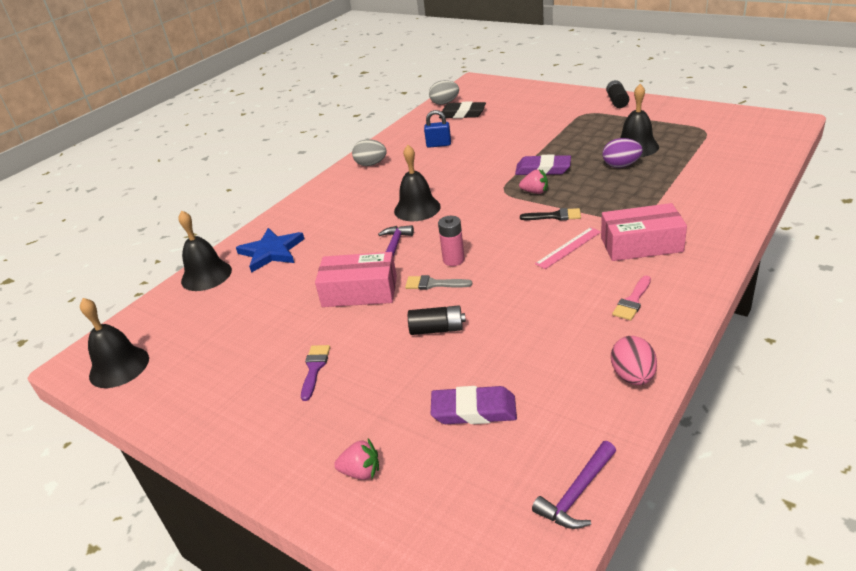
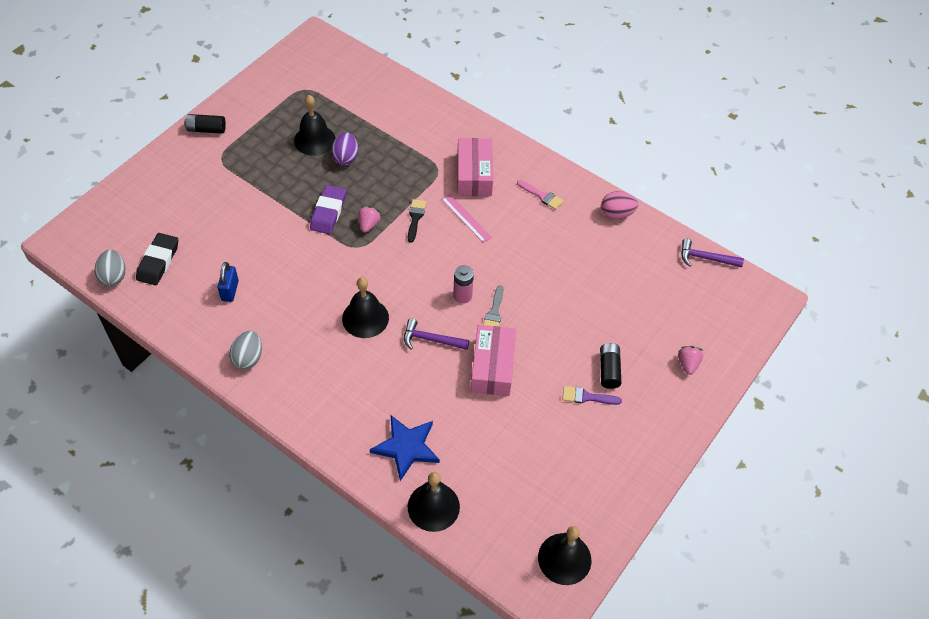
camera: 95 degrees left, 20 degrees up
black battery [408,305,466,335] -> black battery moved to [600,343,621,389]
purple eraser [431,386,517,424] -> none
purple hammer [532,441,616,529] -> purple hammer turned 150 degrees clockwise [681,239,744,267]

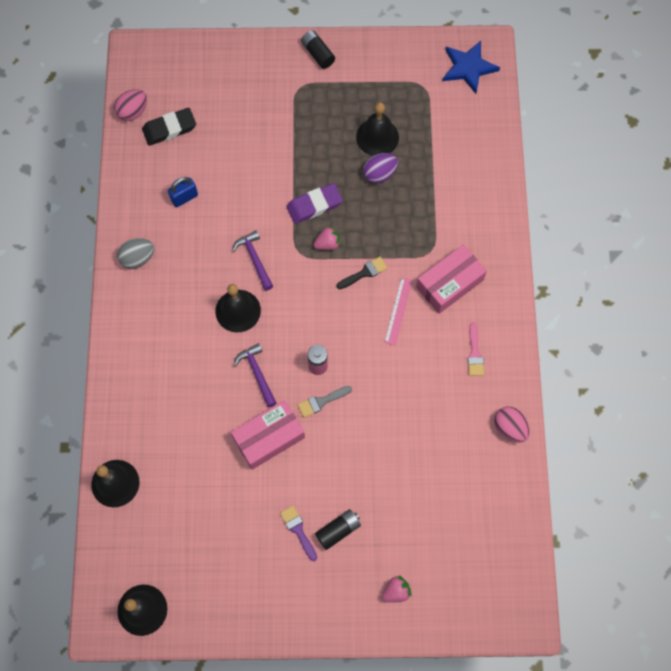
camera: 55 degrees right, 15 degrees up
grey egg [95,250,125,286] -> pink egg [114,89,147,121]
blue star [370,415,440,481] -> blue star moved to [443,41,500,94]
purple hammer [681,239,744,267] -> purple hammer moved to [232,230,273,291]

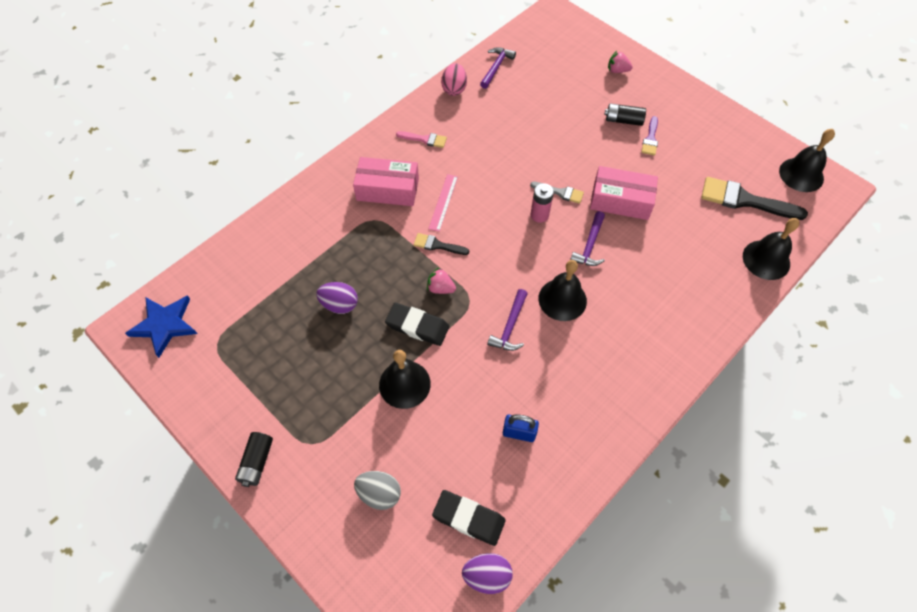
camera: 135 degrees left, 10 degrees down
pink egg [114,89,147,121] -> purple egg [462,553,513,594]
grey egg [117,238,154,269] -> grey egg moved to [354,471,401,510]
purple eraser [286,183,343,224] -> black eraser [385,303,449,346]
black bell [356,102,399,156] -> black bell moved to [379,350,431,409]
pink ruler [384,277,413,346] -> pink ruler turned 45 degrees counterclockwise [428,174,458,232]
pink brush [467,322,484,376] -> pink brush turned 60 degrees clockwise [396,131,447,148]
none -> purple hammer [480,47,516,89]
none -> black brush [701,177,808,220]

